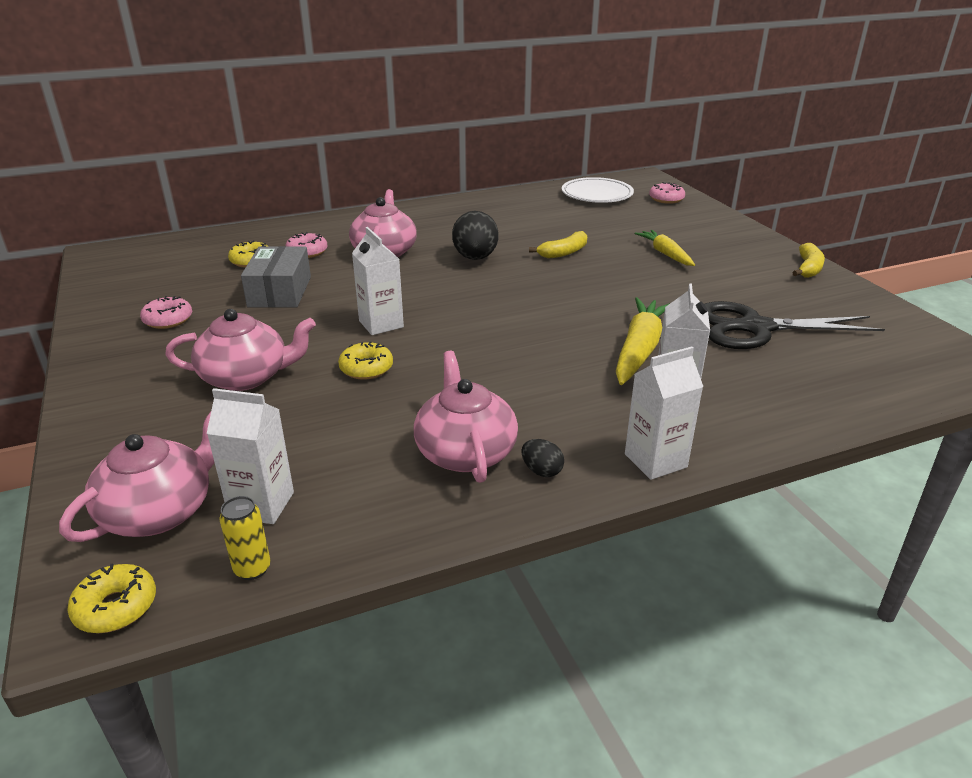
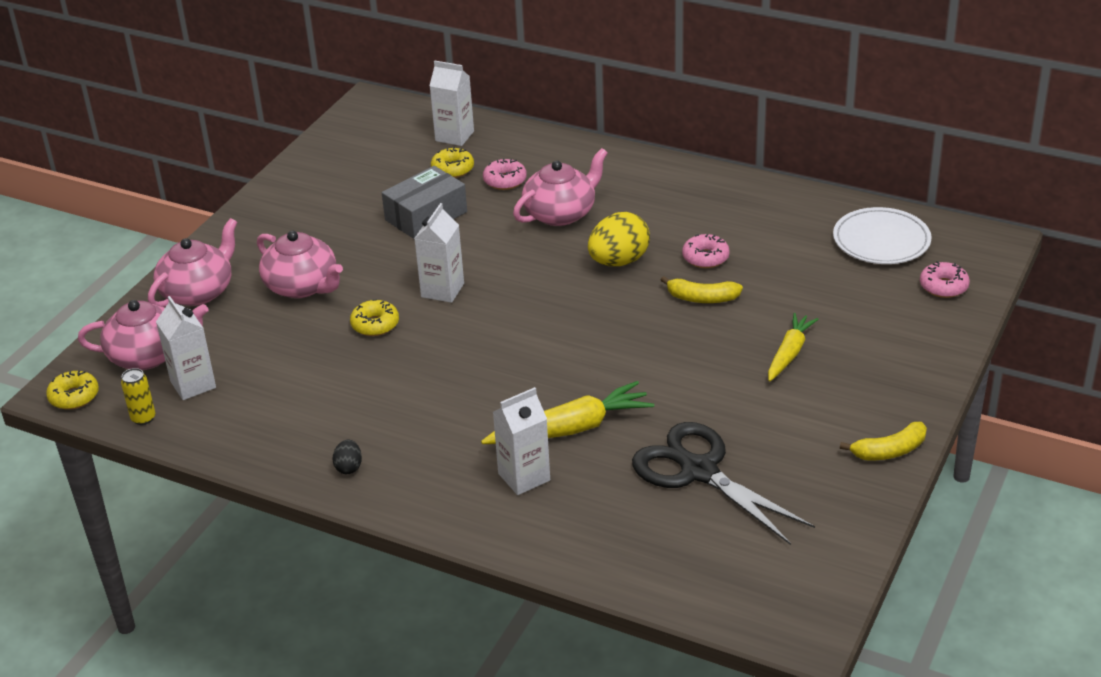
camera: 50 degrees right, 5 degrees up
pink donut [140,296,192,329] -> pink donut moved to [682,234,730,268]
pink teapot [414,351,518,483] -> pink teapot moved to [148,218,237,307]
black egg [452,211,499,260] -> yellow egg [588,212,650,266]
white carton [625,346,703,480] -> white carton moved to [430,61,474,146]

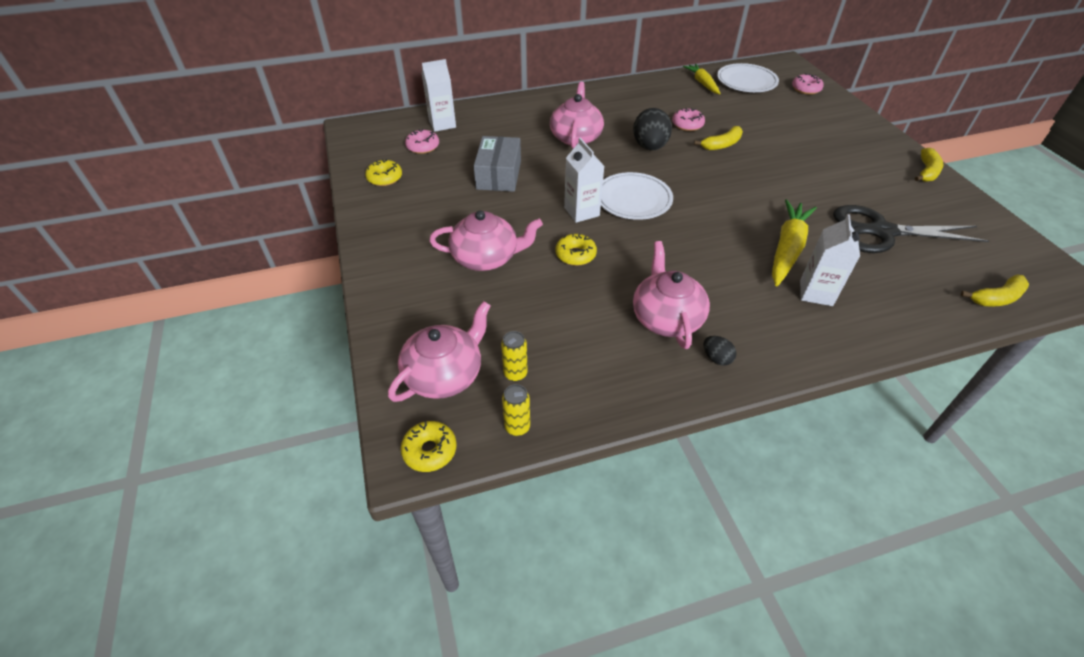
camera: 45 degrees left, 10 degrees up
pink teapot [148,218,237,307] -> pink teapot moved to [633,241,710,349]
white carton [156,296,216,400] -> yellow can [501,331,528,382]
yellow donut [431,147,474,178] -> yellow donut moved to [365,159,402,186]
pink donut [483,158,527,190] -> pink donut moved to [405,129,439,154]
yellow egg [588,212,650,266] -> black egg [633,108,672,151]
yellow carrot [768,313,819,382] -> yellow carrot moved to [683,64,721,94]
none -> white plate [601,172,673,220]
none -> yellow banana [961,275,1029,307]

